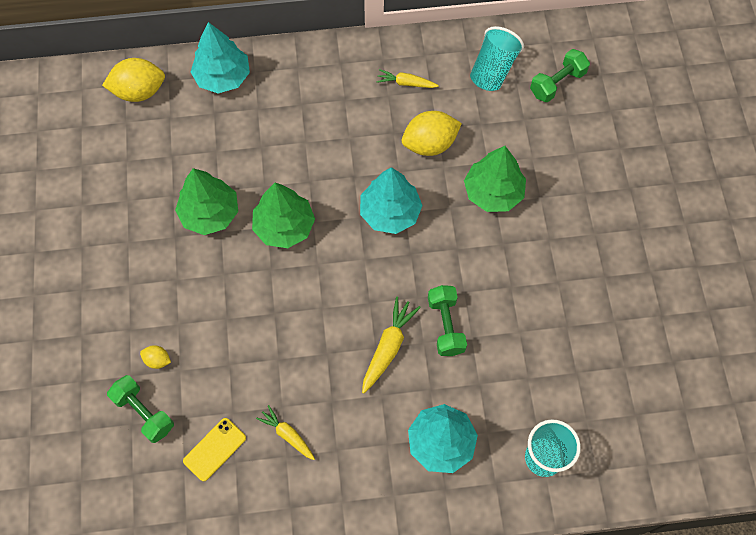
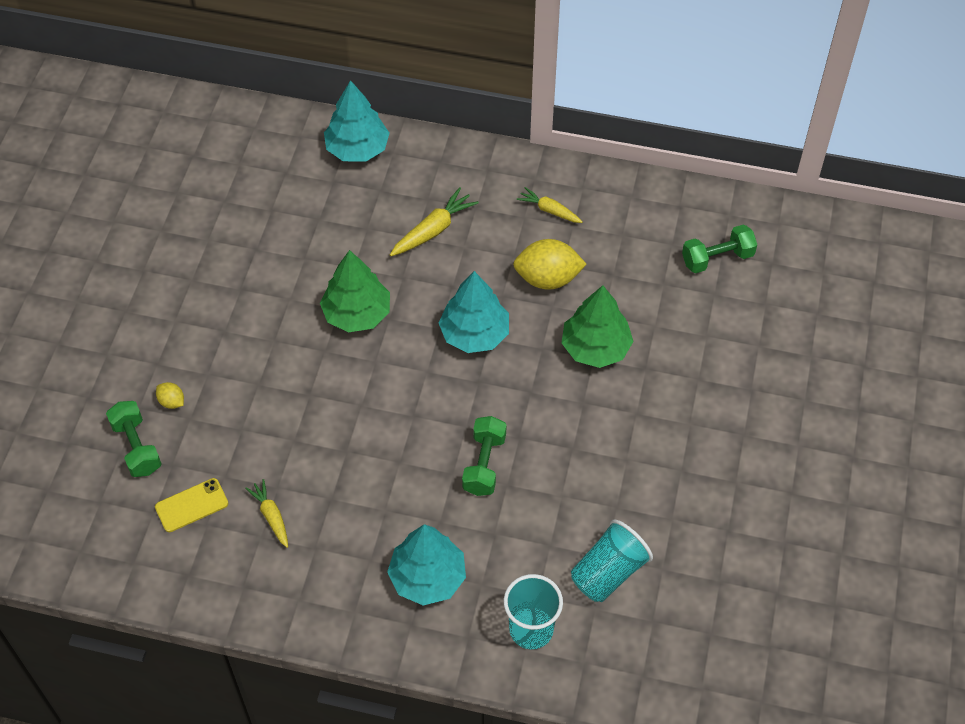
camera: 20 degrees right, 10 degrees down
yellow lemon [102,58,165,102] -> none
green tree [175,168,238,235] -> none
yellow carrot [362,297,421,394] -> yellow carrot moved to [390,187,479,256]
turquoise cup [470,26,524,91] -> turquoise cup moved to [571,519,653,602]

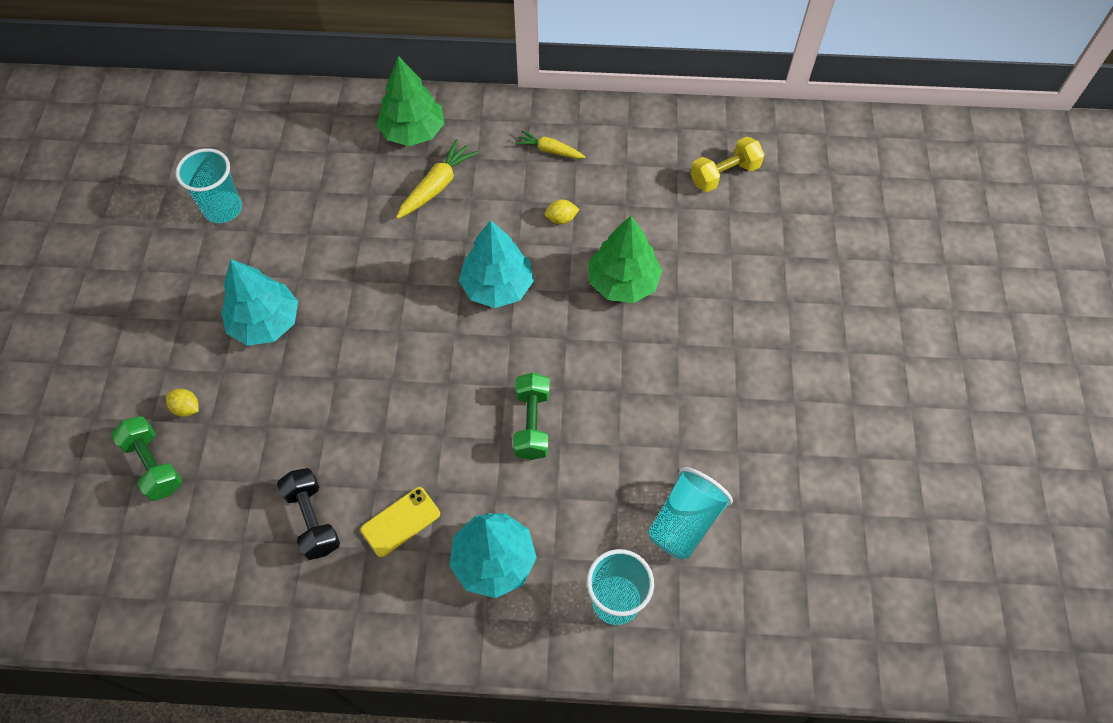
camera: 10 degrees left, 5 degrees up
yellow phone [155,478,228,532] -> yellow phone moved to [360,487,440,557]
yellow carrot [245,479,288,548] -> black dumbbell [277,468,340,560]
green tree [320,250,390,332] -> green tree moved to [377,56,445,146]
turquoise tree [324,80,390,162] -> turquoise tree moved to [221,259,298,346]
yellow lemon [513,239,587,290] -> yellow lemon [545,200,579,224], size x0.48
green dumbbell [682,224,757,273] -> yellow dumbbell [690,136,765,192]
none -> turquoise cup [176,148,242,223]

